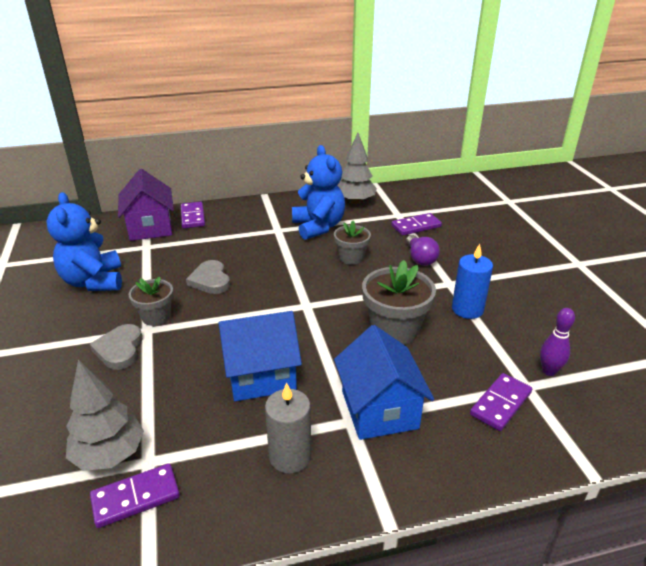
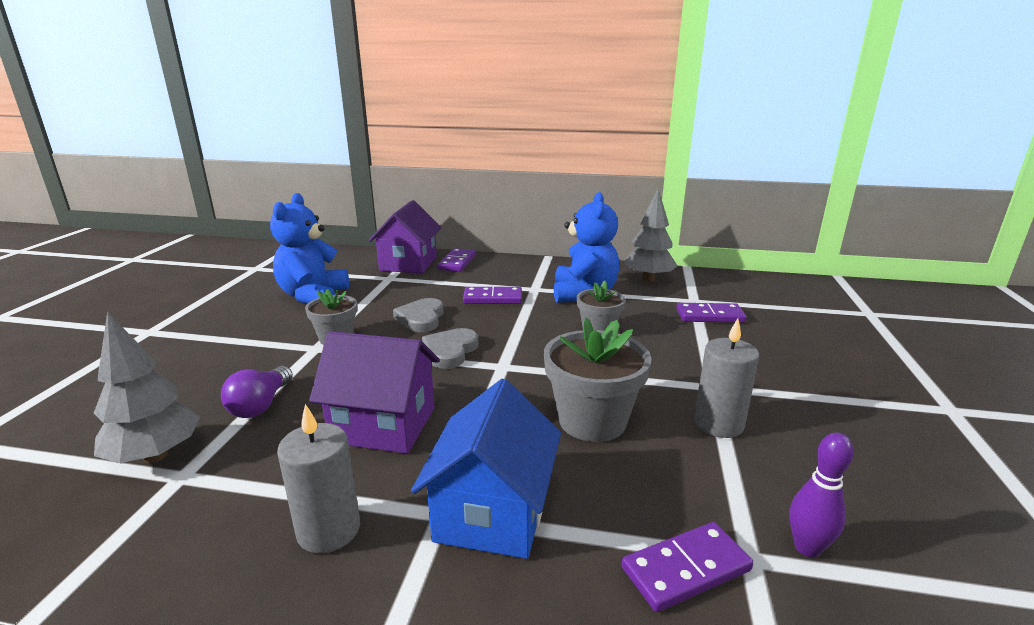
camera: 25 degrees right, 10 degrees down
grey heart [90,324,142,370] -> grey heart moved to [422,328,478,369]
purple domino [90,464,180,528] -> purple domino moved to [463,287,522,304]
blue house [219,311,302,401] -> purple house [309,331,440,454]
purple light bulb [406,235,440,266] -> purple light bulb moved to [221,366,293,418]
blue candle [452,244,493,319] -> grey candle [694,318,759,438]

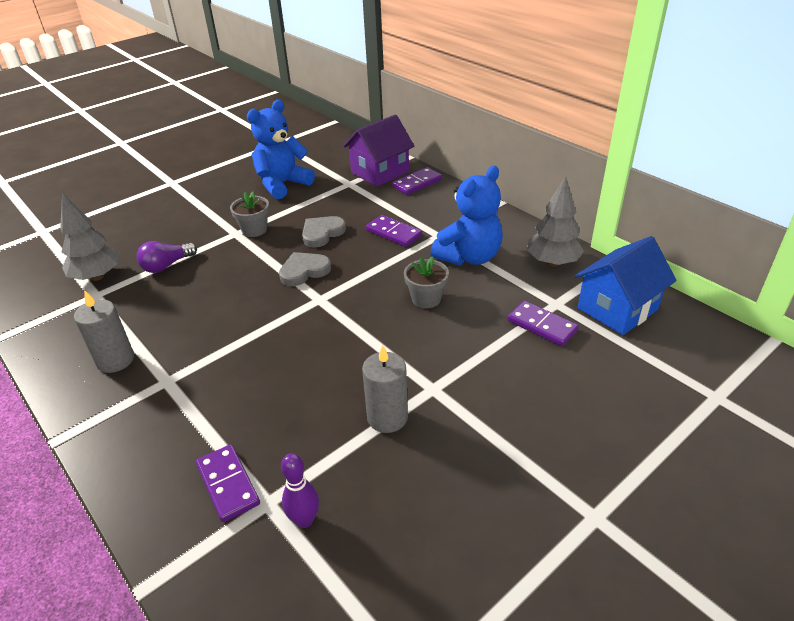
camera: 40 degrees right, 15 degrees up
purple house [309,331,440,454] -> none
blue house [411,379,561,559] -> blue house moved to [575,236,677,335]
grey flower pot [544,317,652,442] -> none
purple domino [622,522,754,612] -> purple domino turned 45 degrees clockwise [196,444,260,522]

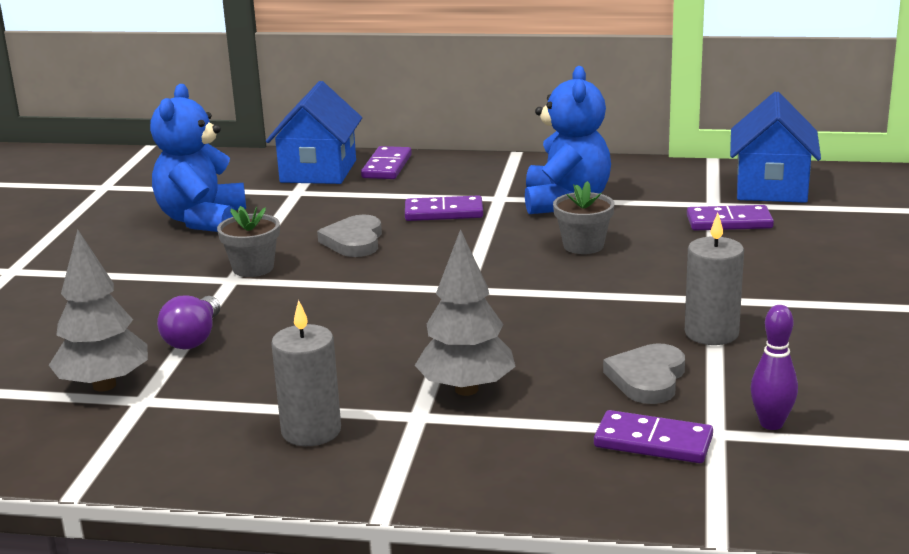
camera: 40 degrees left, 15 degrees down
grey heart [279,252,331,286] -> grey heart moved to [603,343,685,404]
purple house [343,114,414,187] -> blue house [266,81,362,184]
grey tree [527,176,584,266] -> grey tree moved to [415,229,516,396]

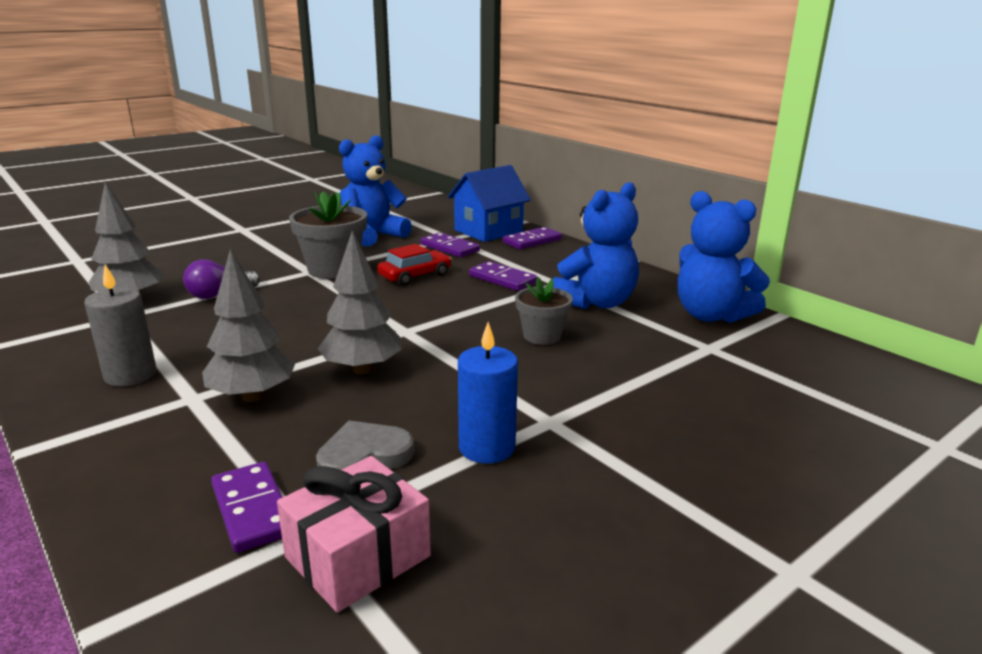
camera: 40 degrees right, 0 degrees up
grey flower pot [217,206,280,277] -> grey flower pot [289,191,367,279], size x1.62
grey heart [317,215,382,257] -> red car [377,244,452,286]
grey candle [685,213,744,345] -> blue candle [458,322,518,464]
purple domino [687,205,774,230] -> purple domino moved to [421,232,480,257]
blue house [730,92,821,203] -> none
purple bowling pin [750,305,798,430] -> pink gift [277,456,431,612]
none -> grey tree [318,231,402,374]
none -> blue teddy bear [678,191,770,323]

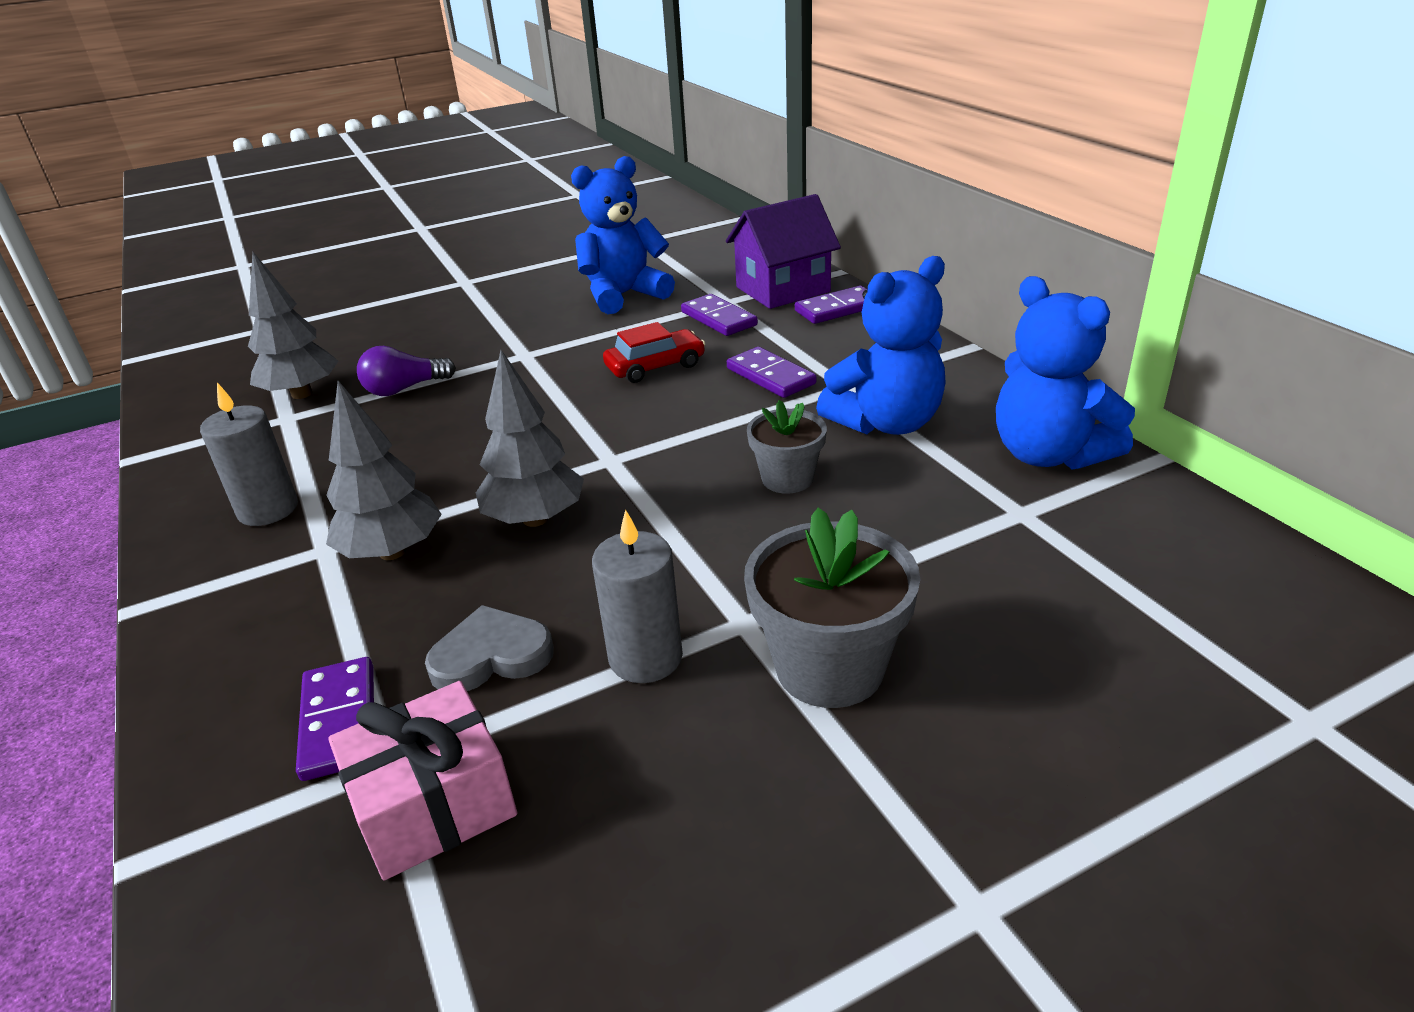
camera: 15 degrees right, 10 degrees up
grey flower pot [289,191,367,279] -> grey flower pot moved to [744,508,921,708]
blue house [447,165,531,242] -> purple house [726,194,841,309]
blue candle [458,322,518,464] -> grey candle [592,510,683,683]

